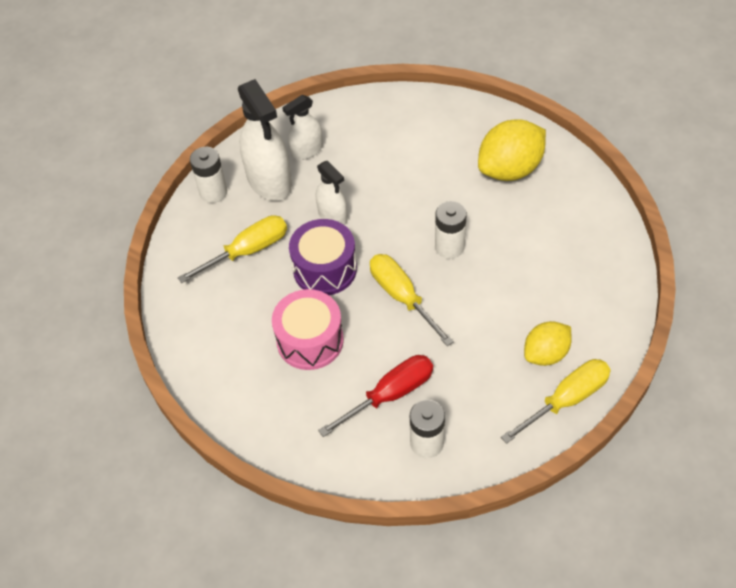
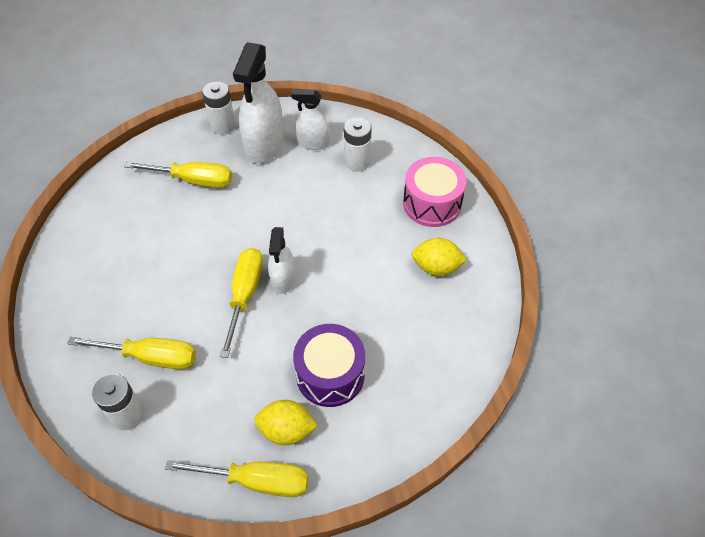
camera: 40 degrees right, 0 degrees up
pink drum [272,289,344,370] -> pink drum moved to [403,157,466,227]
purple drum [289,219,357,295] -> purple drum moved to [293,324,365,407]
white spray bottle [316,161,348,225] -> white spray bottle moved to [268,227,295,294]
red screwdriver [318,355,433,437] -> yellow screwdriver [67,336,196,369]
white battery [435,201,467,259] -> white battery moved to [344,117,372,171]
yellow lemon [478,119,546,181] -> yellow lemon [412,238,467,276], size x0.63

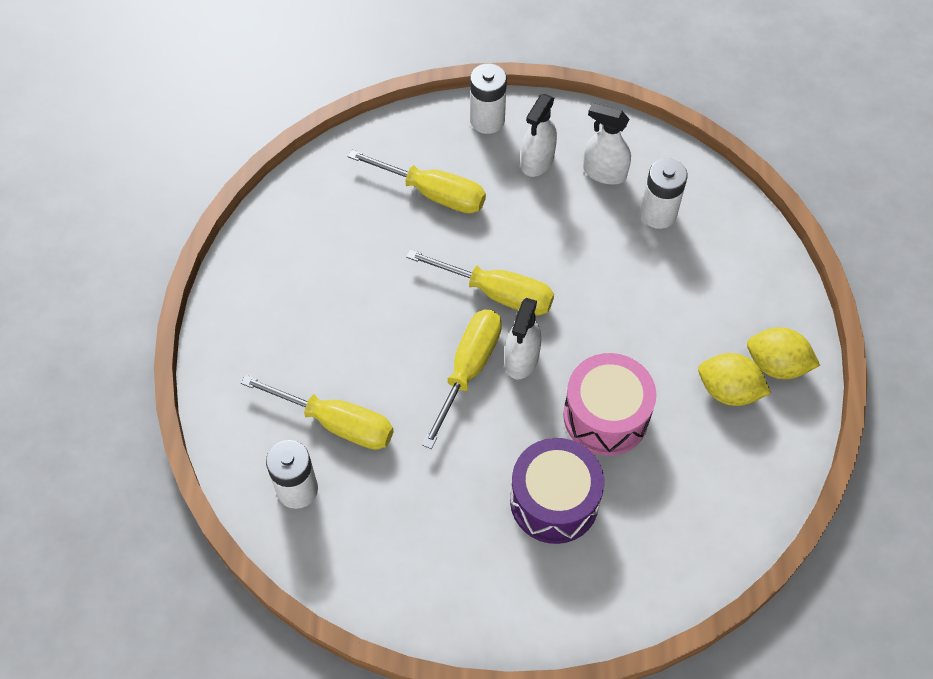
camera: 15 degrees right, 5 degrees up
yellow screwdriver [165,460,309,497] -> yellow screwdriver moved to [406,249,554,316]
white spray bottle [233,42,284,163] -> white spray bottle [521,94,557,177], size x0.57
yellow lemon [254,400,318,445] -> yellow lemon moved to [747,327,820,379]
pink drum [403,157,466,227] -> pink drum moved to [563,353,656,456]

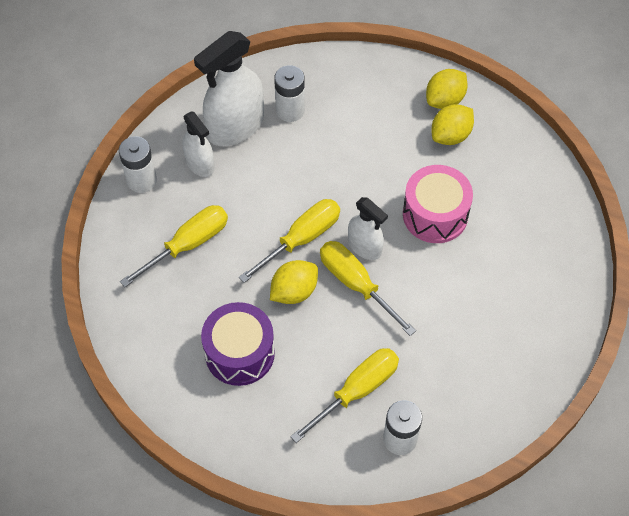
camera: 65 degrees left, 0 degrees up
purple drum [510,438,604,544] -> purple drum moved to [201,302,275,386]
white spray bottle [583,103,631,184] -> white spray bottle [194,31,264,146], size x1.74
none -> yellow lemon [270,260,318,304]

